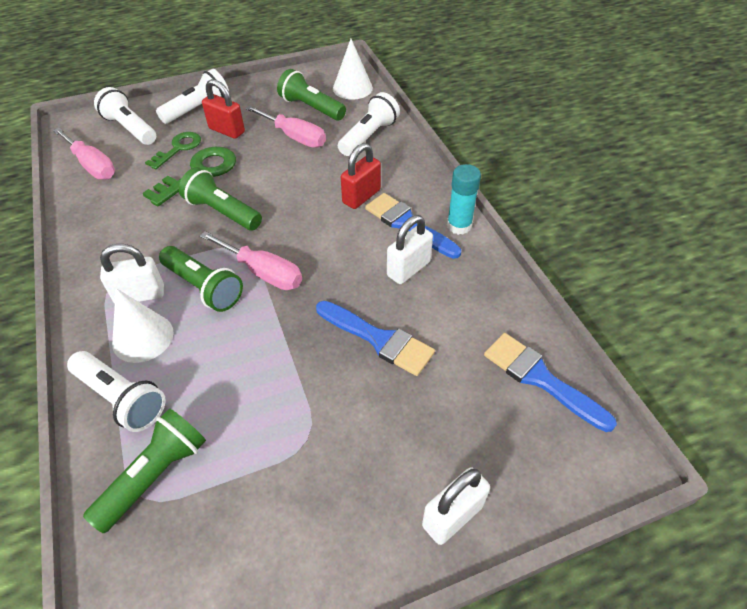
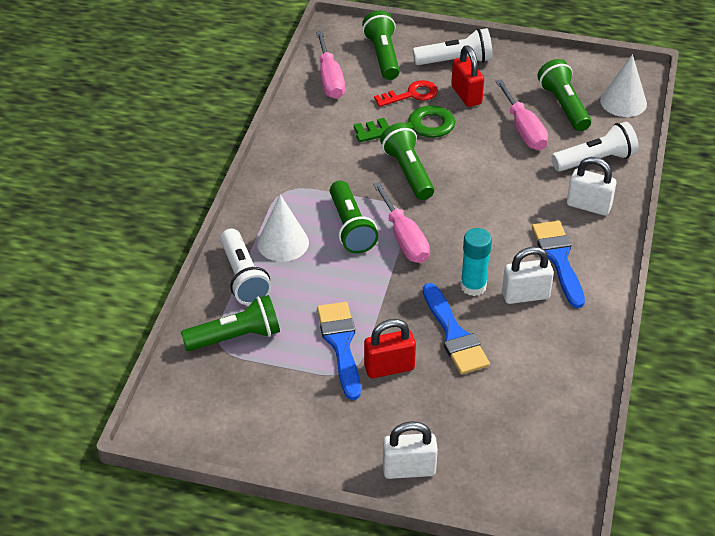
camera: 35 degrees right, 5 degrees down
white flashlight [94,87,156,145] -> green flashlight [362,11,400,80]
white padlock [100,244,164,304] -> white padlock moved to [567,157,616,216]
green key [145,132,201,170] -> red key [374,80,438,107]
red padlock [341,143,381,209] -> red padlock moved to [364,319,416,378]
turquoise glue stick [447,164,481,235] -> turquoise glue stick moved to [460,228,492,296]
blue brush [484,333,617,432] -> blue brush moved to [317,302,361,400]

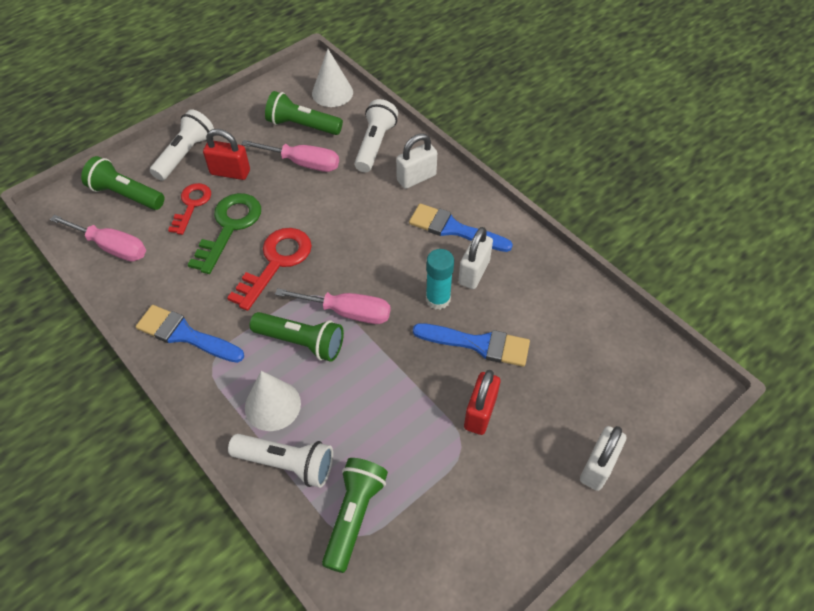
camera: 55 degrees left, 10 degrees up
blue brush [317,302,361,400] -> blue brush moved to [136,305,244,363]
green flashlight [380,123,434,200] -> red key [227,228,312,311]

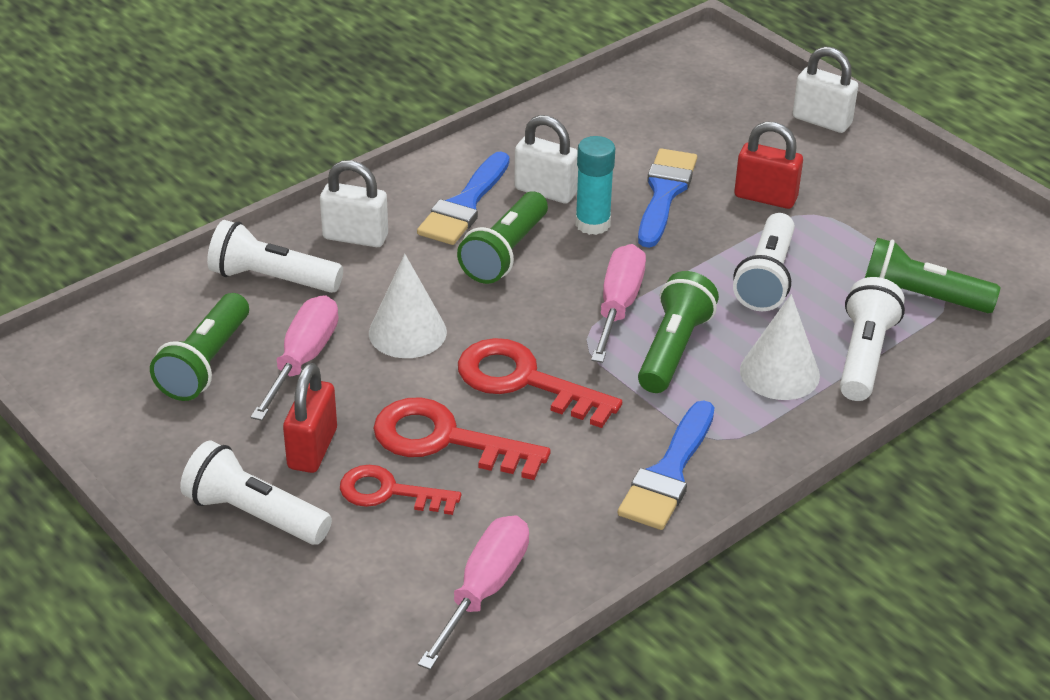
camera: 90 degrees left, 15 degrees down
green flashlight [81,156,165,210] -> green flashlight moved to [457,192,548,284]
green key [188,193,261,274] -> red key [373,397,550,480]
white cone [312,49,353,107] -> white cone moved to [369,254,447,358]
white padlock [396,133,437,189] -> white padlock turned 45 degrees counterclockwise [320,160,388,247]
none -> white flashlight [733,213,795,311]

